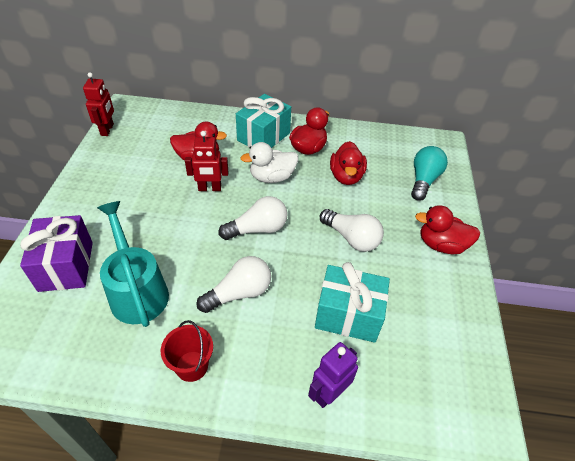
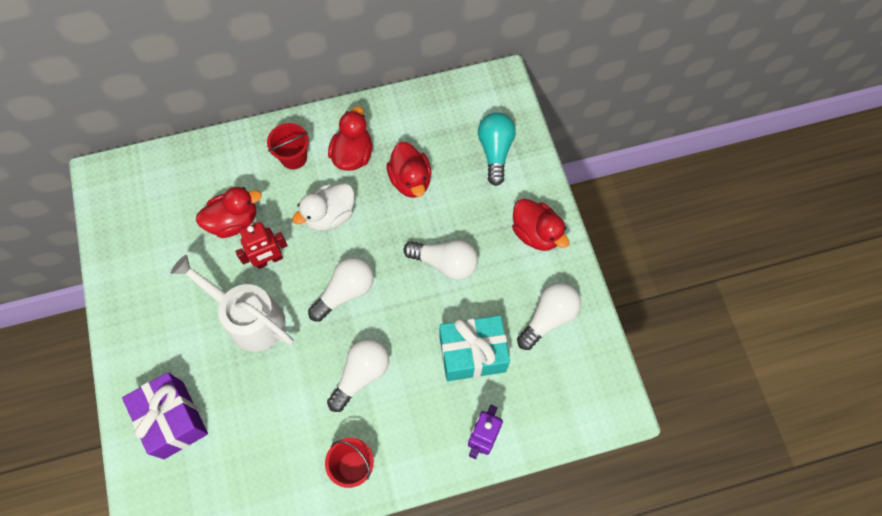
camera: 20 degrees left, 20 degrees up
red robot [83,72,114,136] -> none
turquoise watering can [97,201,169,327] -> none
turquoise gift [236,94,291,148] -> red bucket [267,123,309,169]
red duck [415,205,480,254] -> red duck turned 120 degrees counterclockwise [512,199,569,251]
none -> white watering can [171,255,294,352]
none -> white light bulb [517,282,581,350]

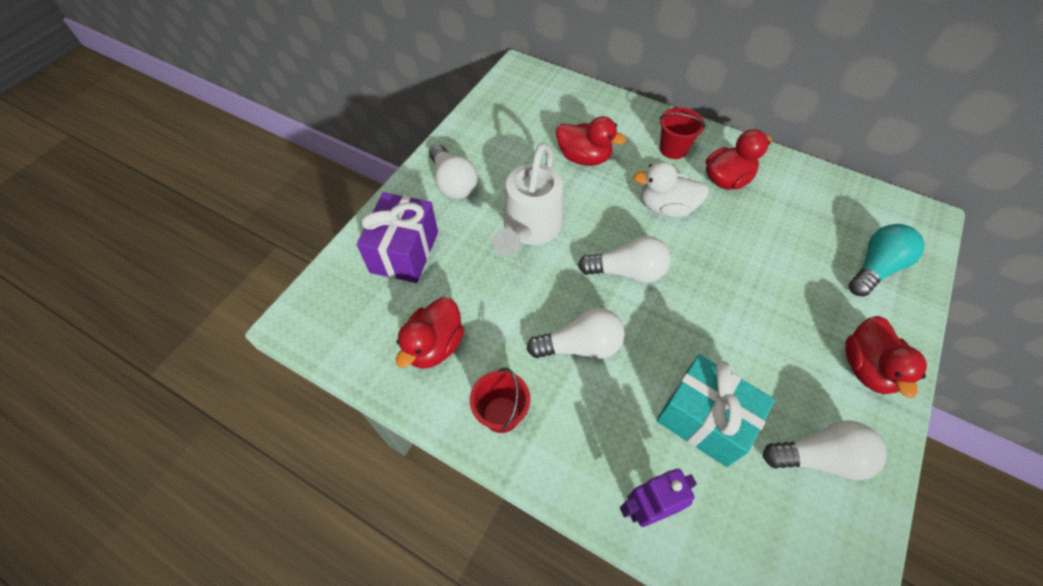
camera: 45 degrees right, 10 degrees down
white watering can [171,255,294,352] -> white watering can turned 150 degrees counterclockwise [493,143,563,257]
red robot [235,222,288,269] -> none
red duck [386,142,432,198] -> red duck moved to [396,297,464,369]
white light bulb [403,240,478,280] -> white light bulb moved to [429,144,478,199]

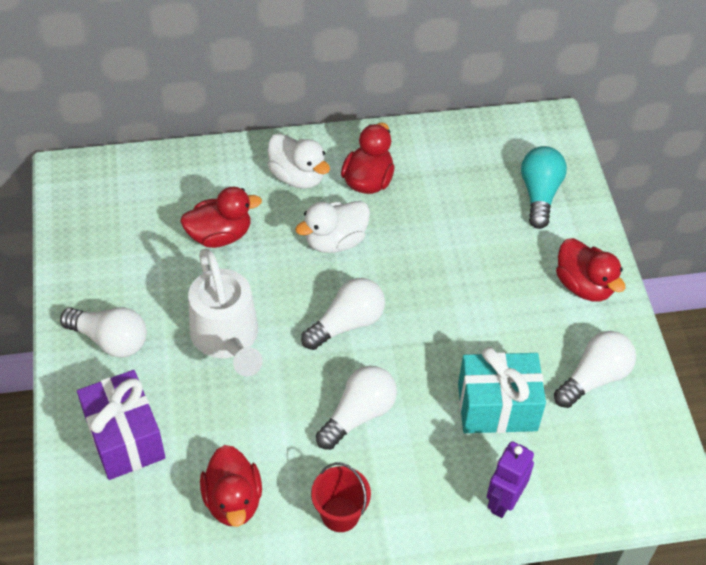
camera: 40 degrees left, 5 degrees down
red bucket [659,107,705,159] -> white duck [268,133,330,189]

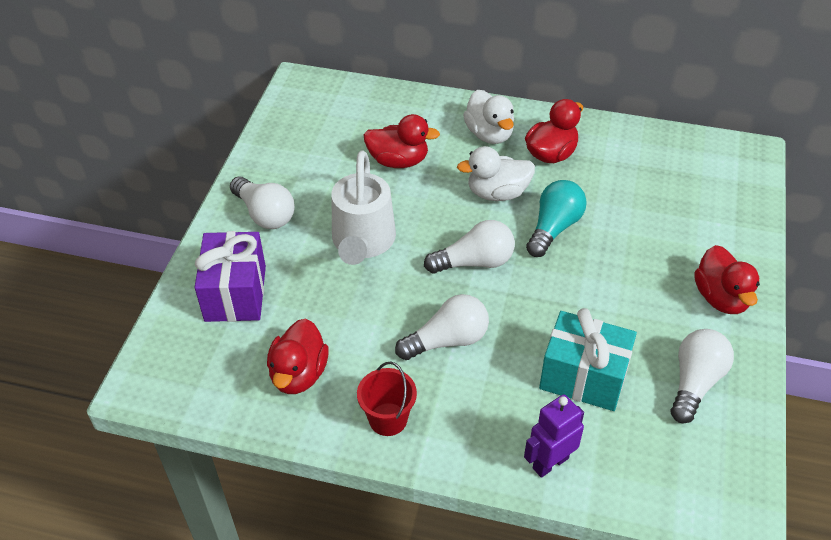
camera: 25 degrees right, 5 degrees down
turquoise light bulb [521,146,567,229] -> turquoise light bulb moved to [526,180,587,257]
white light bulb [554,331,636,408] -> white light bulb turned 45 degrees counterclockwise [671,329,734,423]

